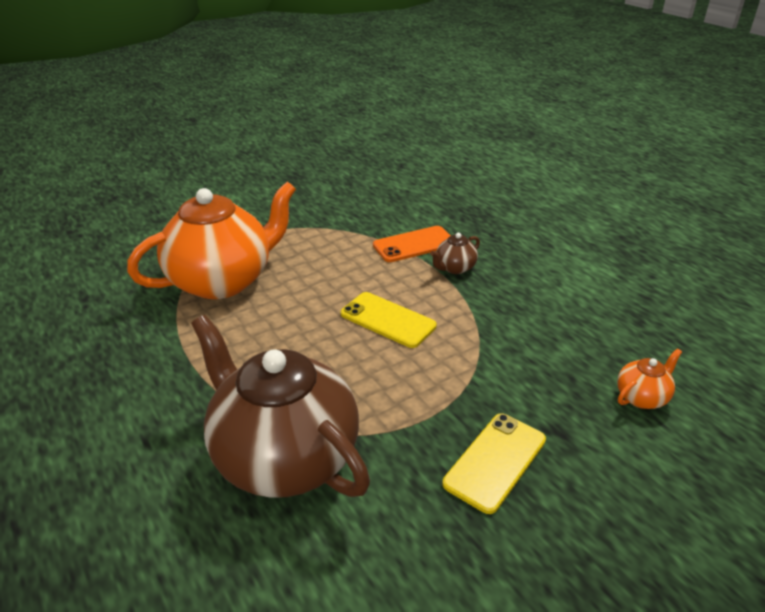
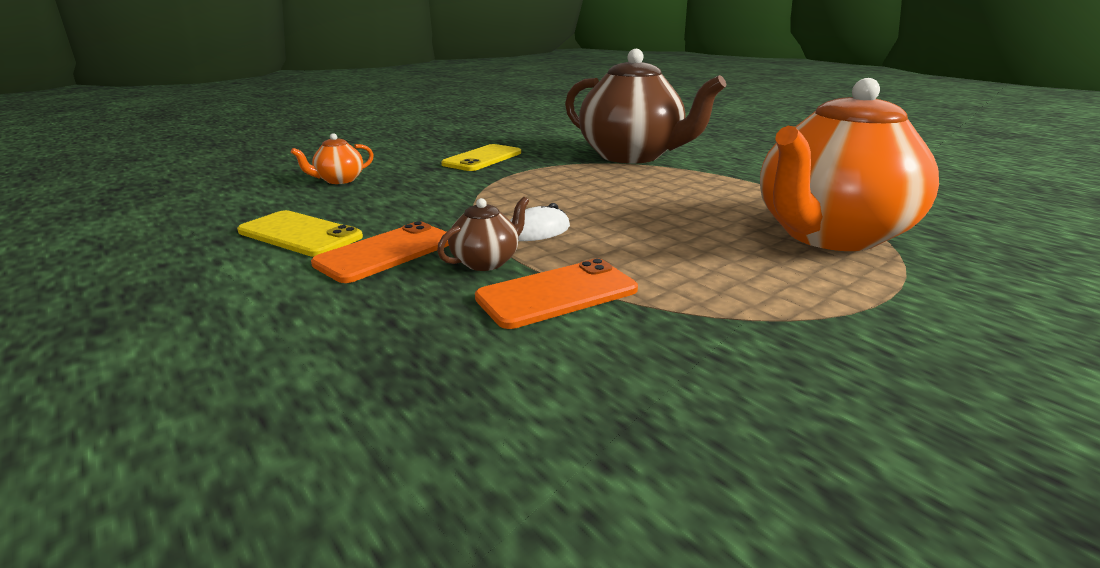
camera: 175 degrees right, 10 degrees down
yellow phone [341,292,437,348] -> yellow phone moved to [237,210,363,257]
none -> orange phone [311,221,449,283]
none -> white mouse [510,203,570,241]

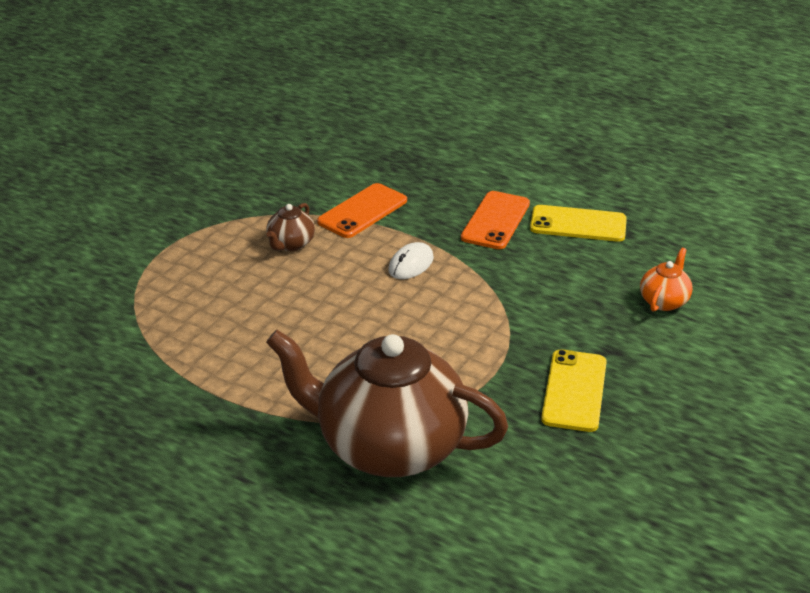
camera: 160 degrees right, 10 degrees up
brown teapot [437,197,529,271] -> brown teapot moved to [266,203,315,251]
orange teapot [760,78,939,251] -> none

